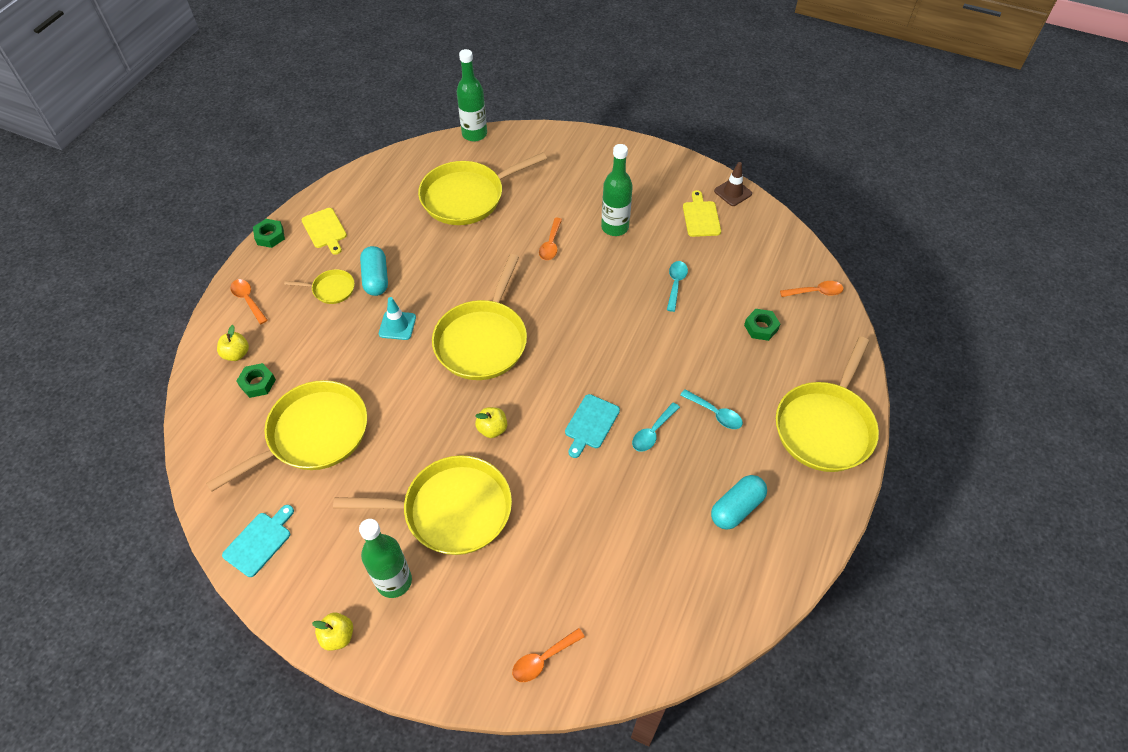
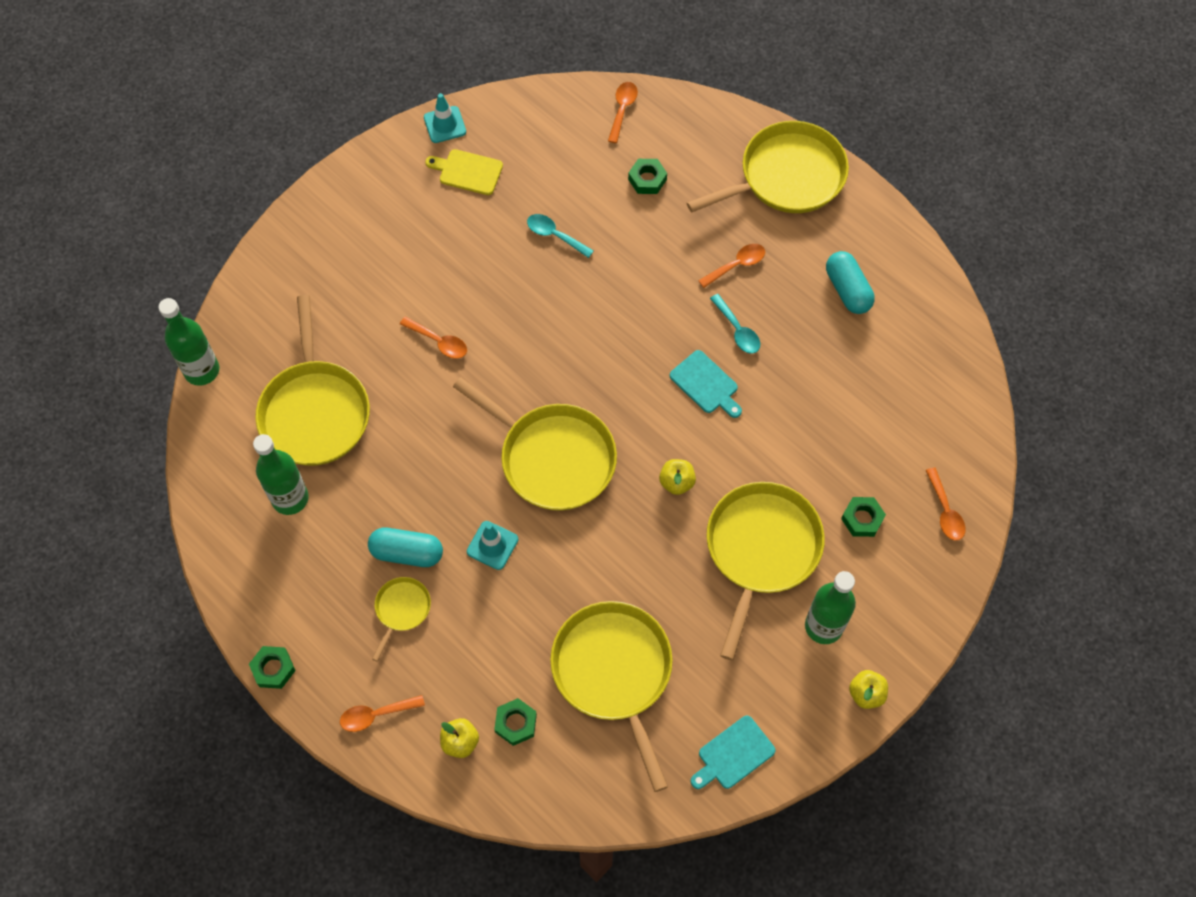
camera: 70 degrees left, 10 degrees up
turquoise cutting board [222,505,294,577] -> turquoise cutting board turned 90 degrees counterclockwise [691,716,776,789]
yellow cutting board [302,208,347,255] -> none
green bottle [601,144,633,236] -> green bottle moved to [253,434,309,515]
turquoise spoon [680,389,743,429] -> orange spoon [698,244,765,288]
brown traffic cone [714,162,752,206] -> turquoise traffic cone [424,93,466,143]
yellow pan [776,336,879,472] -> yellow pan turned 75 degrees counterclockwise [687,121,849,213]
none -> green nut [841,497,886,537]

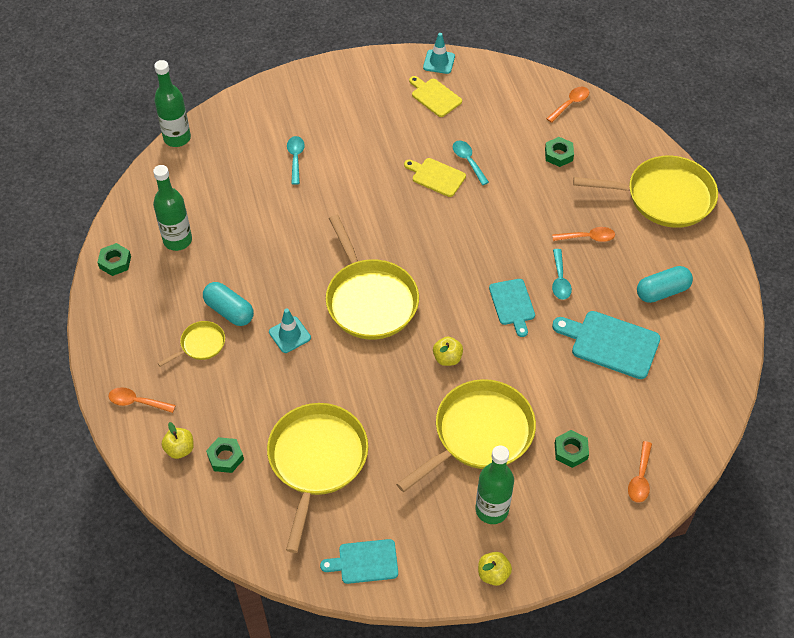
camera: 30 degrees right, 10 degrees down
green nut [249,646,296,689] -> green nut moved to [97,243,131,276]
yellow pan [255,295,370,466] -> none
orange spoon [400,317,467,359] -> none
turquoise capsule [826,251,875,314] -> turquoise capsule turned 60 degrees clockwise [637,266,693,303]
none -> turquoise spoon [287,136,305,185]
none -> yellow cutting board [404,158,466,197]
none -> turquoise cutting board [552,311,661,379]

